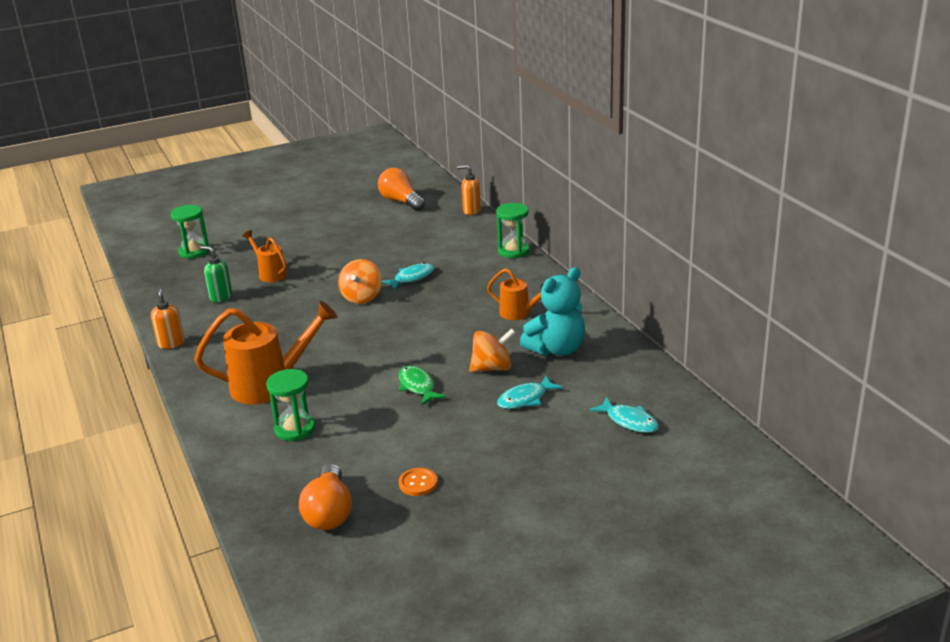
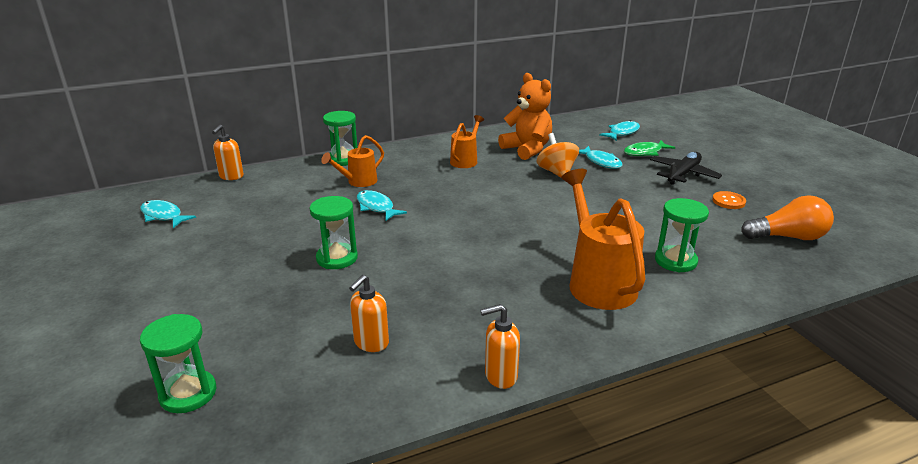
camera: 90 degrees left, 0 degrees up
green soap dispenser [200,246,232,302] -> orange soap dispenser [349,275,389,352]
orange watering can [242,230,287,282] -> orange watering can moved to [321,135,384,187]
orange spinning top [338,259,382,304] -> none
orange light bulb [378,168,425,211] -> turquoise fish [140,200,196,228]
green fish [399,366,446,406] -> green fish moved to [624,140,675,156]
turquoise teddy bear [520,267,585,356] -> orange teddy bear [498,73,552,160]
none -> green hourglass [310,196,358,269]
none -> black plane [650,152,722,185]

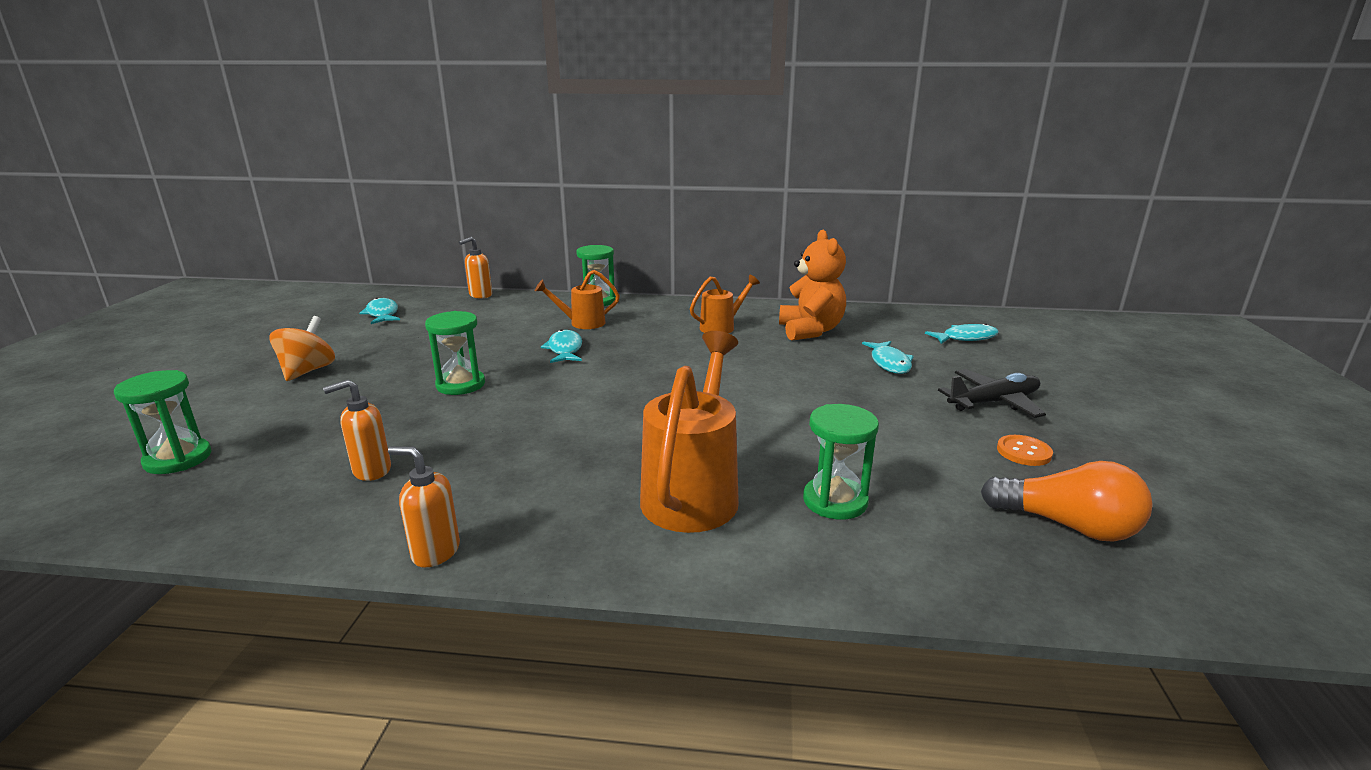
camera: 30 degrees right, 5 degrees down
orange spinning top [537,133,579,177] -> orange spinning top moved to [269,316,335,381]
green fish [624,140,675,156] -> none

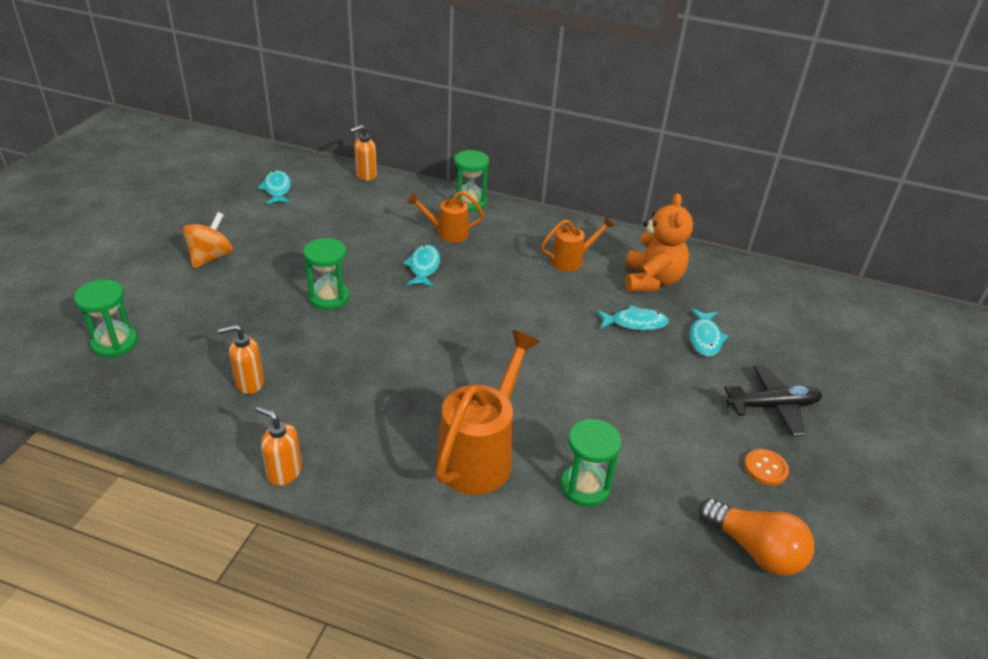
camera: 10 degrees right, 15 degrees up
turquoise fish [925,323,999,344] -> turquoise fish moved to [596,305,669,331]

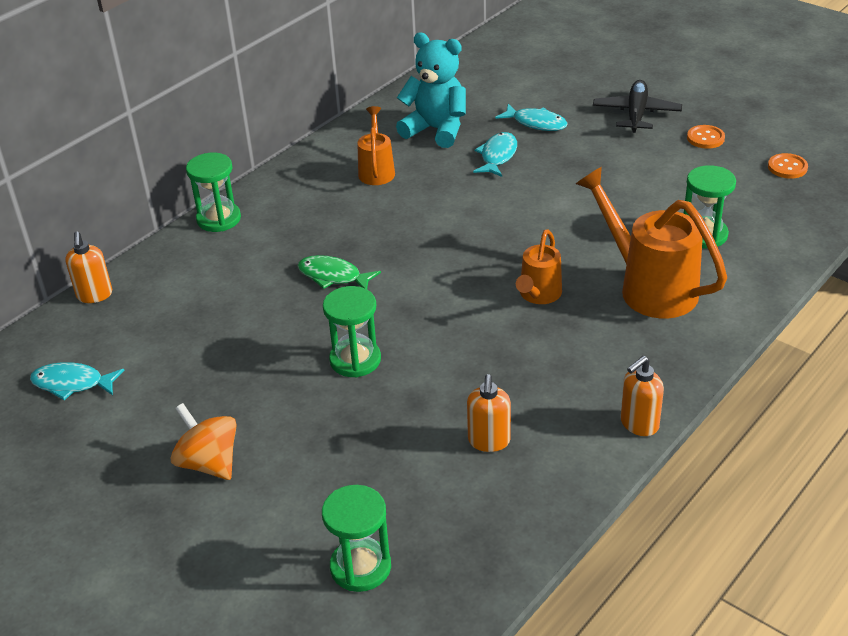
camera: 65 degrees left, 0 degrees up
turquoise fish [403,245,440,288] -> green fish [298,255,381,289]
orange watering can [407,191,484,243] -> orange watering can moved to [516,229,562,304]
orange teddy bear [625,193,693,292] -> turquoise teddy bear [396,33,466,148]
orange light bulb [699,498,814,576] -> orange button [768,153,808,179]

